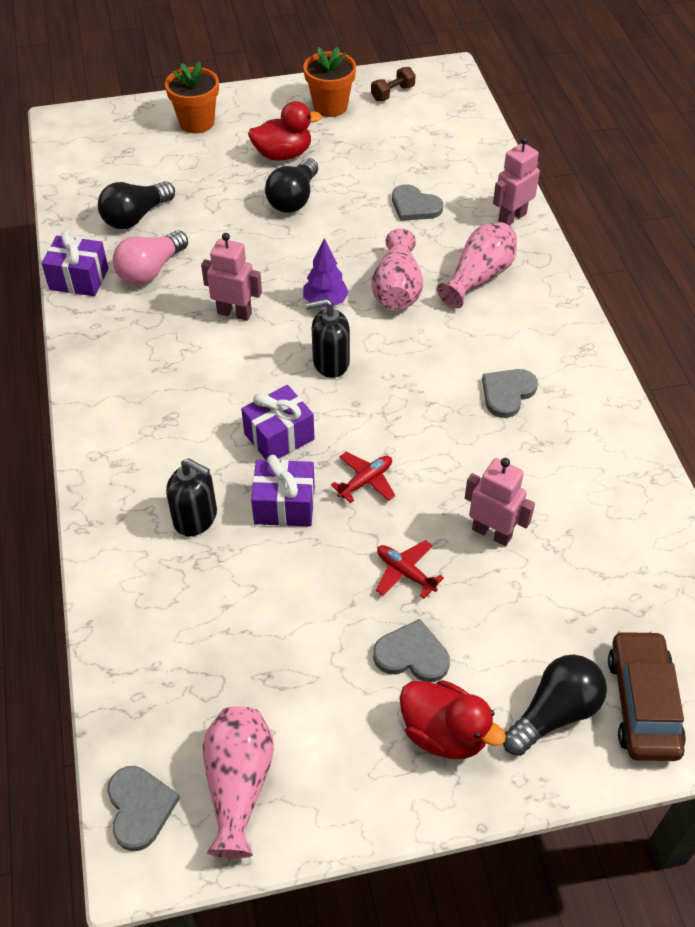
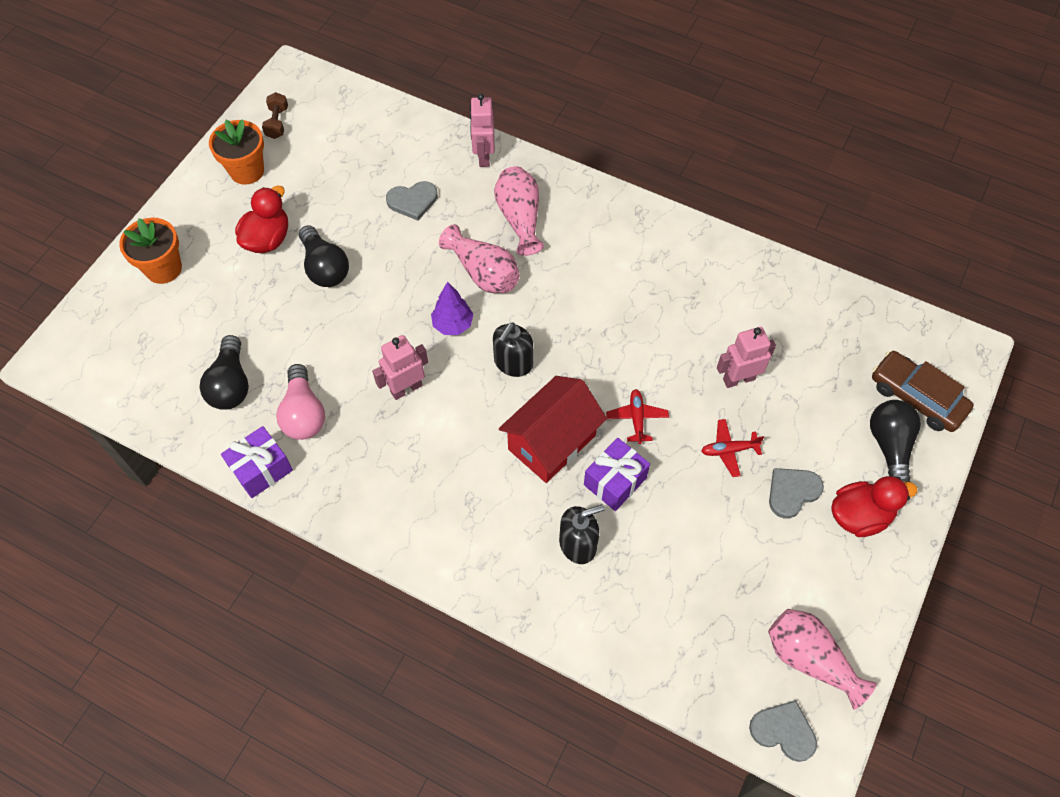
camera: 50 degrees left, 10 degrees up
purple gift [241,385,315,460] -> red house [499,376,607,483]
grey heart [482,369,538,418] -> none

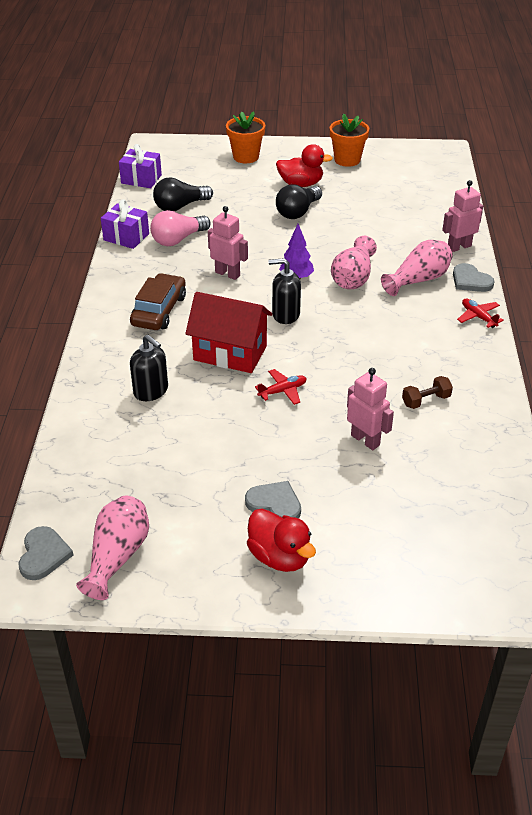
camera: 65 degrees right, 20 degrees down
brown dumbbell [262,92,288,139] -> brown dumbbell moved to [402,376,453,409]
grey heart [386,181,438,221] -> grey heart moved to [453,263,495,292]
purple gift [584,438,650,511] -> purple gift moved to [119,144,162,188]
red plane [701,419,764,477] -> red plane moved to [457,299,504,328]
black light bulb [870,400,921,482] -> none
brown car [872,351,974,432] -> brown car moved to [130,273,186,330]

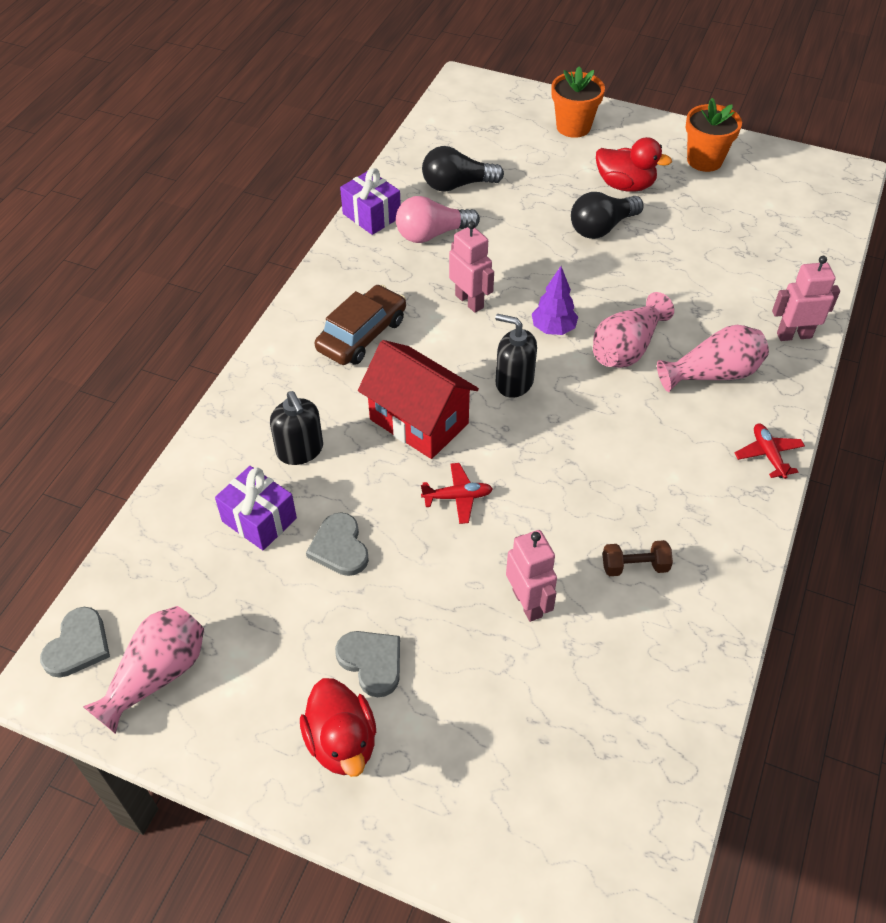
camera: 20 degrees right, 10 degrees up
purple gift [119,144,162,188] -> purple gift moved to [215,466,297,550]
grey heart [453,263,495,292] -> grey heart moved to [306,512,369,576]

